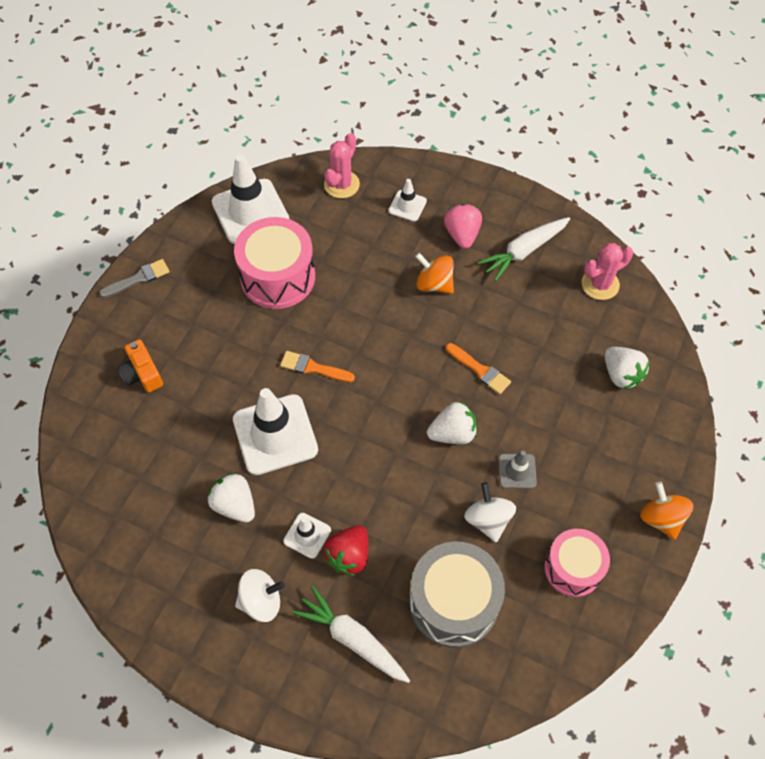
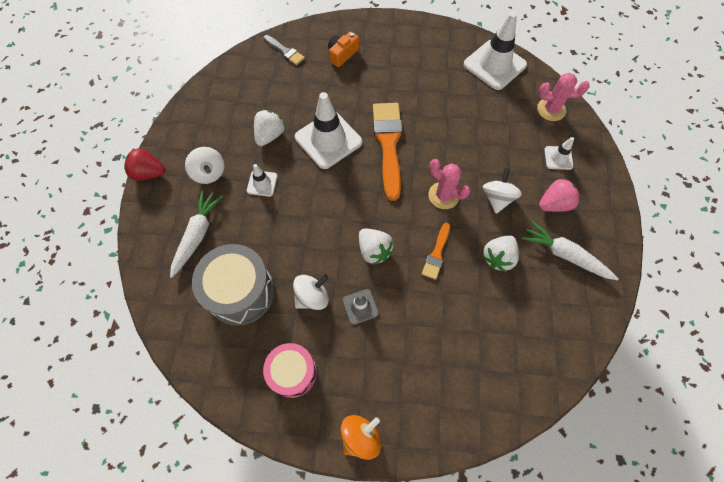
camera: 70 degrees right, 5 degrees up
grey brush [99,259,170,298] -> grey brush moved to [264,35,305,65]
pink drum [234,217,315,309] -> none
orange brush [280,351,355,382] -> orange brush [373,103,403,201], size x1.97
red strawberry [324,525,368,576] -> red strawberry moved to [124,148,166,180]
orange spinning top [415,253,454,294] -> white spinning top [483,168,522,214]
pink cactus [582,243,633,300] -> pink cactus moved to [428,159,470,209]
white strawberry [605,347,650,389] -> white strawberry moved to [482,235,519,272]

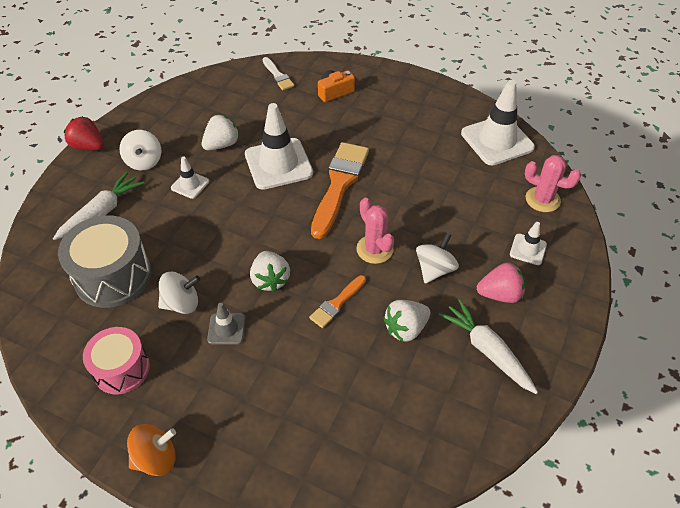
camera: 20 degrees right, 15 degrees down
grey brush [264,35,305,65] -> white brush [263,57,294,90]

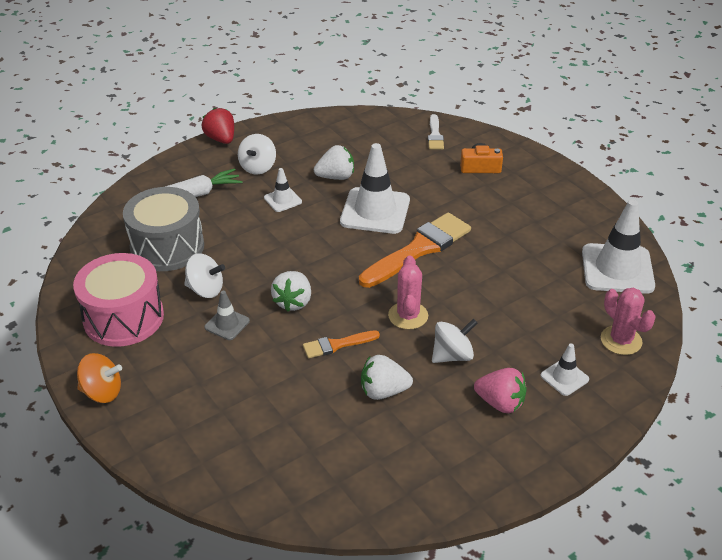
camera: 30 degrees right, 10 degrees down
pink drum [83,327,150,394] -> pink drum [73,253,164,347], size x1.52
white carrot [439,299,538,394] -> none

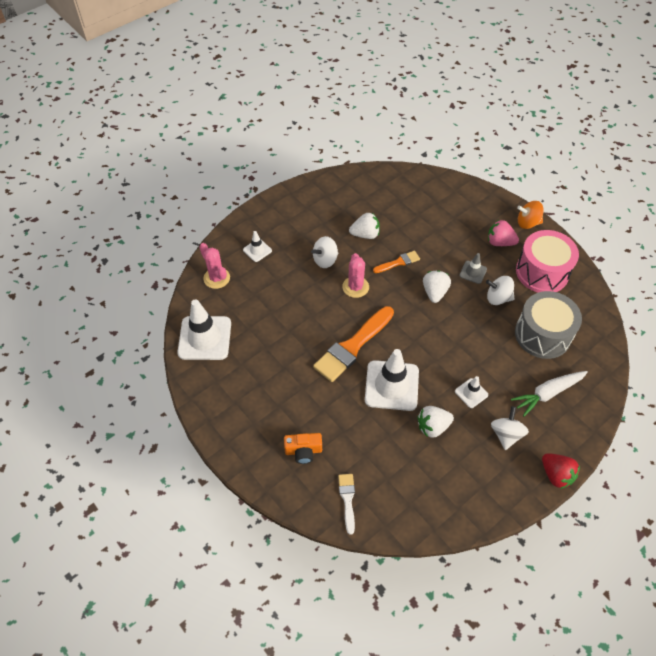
camera: 175 degrees right, 15 degrees up
pink strawberry [474,368,527,413] -> pink strawberry moved to [488,220,519,246]

